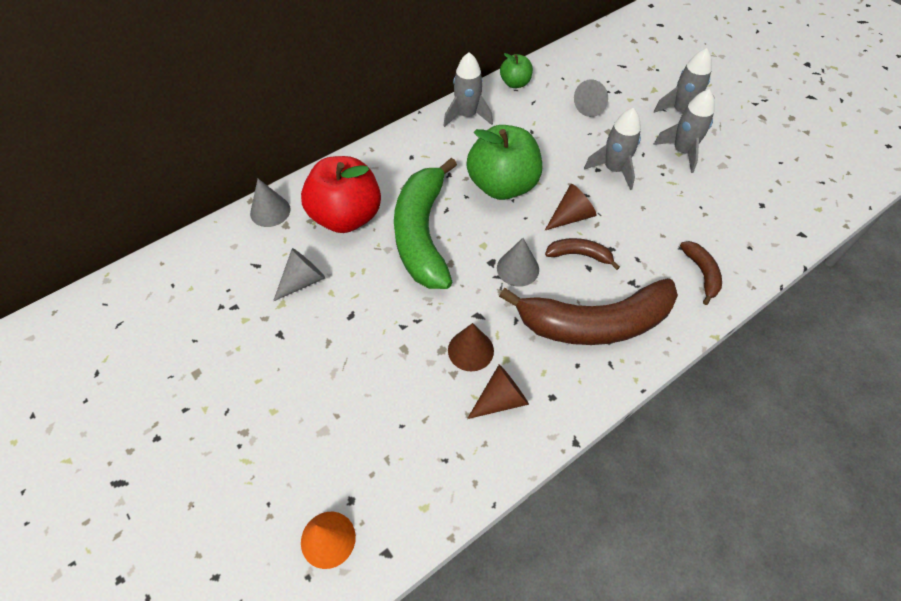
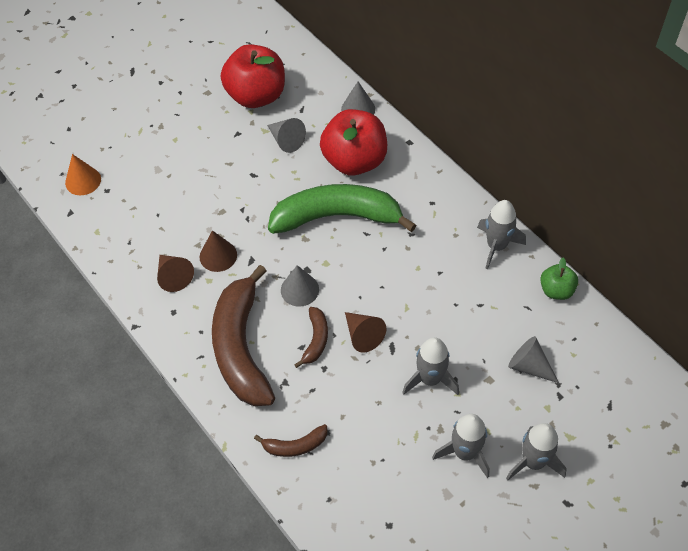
camera: 90 degrees right, 0 degrees up
green apple [466,125,542,200] -> none
none -> red apple [221,44,285,108]

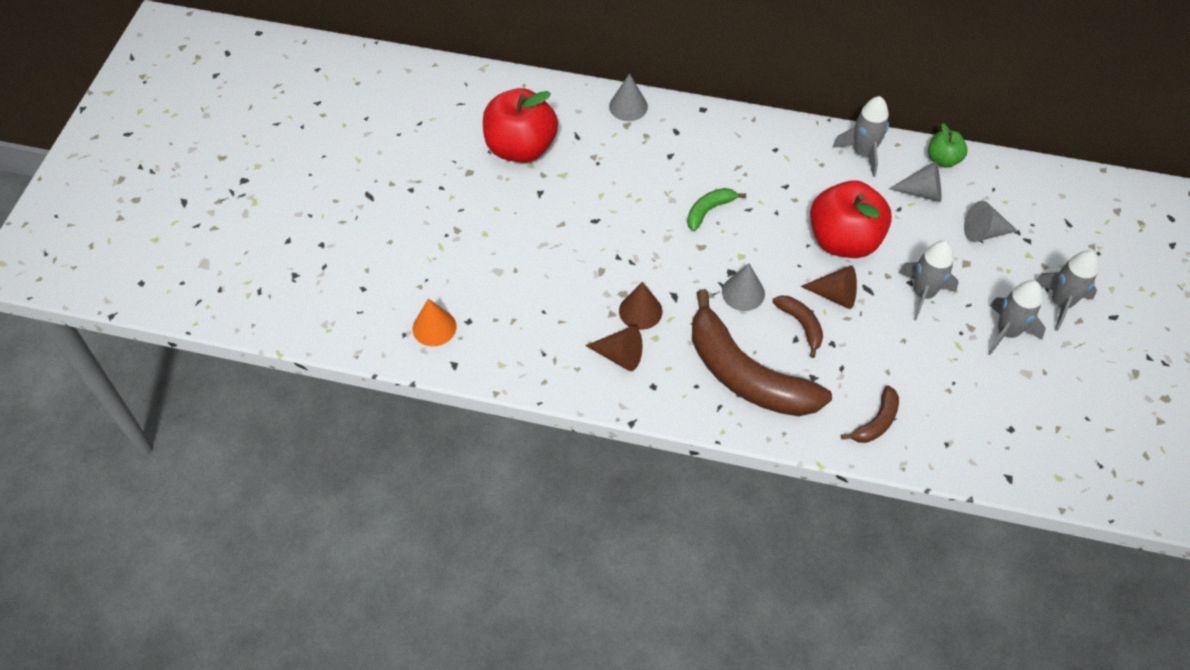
camera: 40 degrees left, 0 degrees up
grey cone [267,118,306,153] -> grey cone moved to [889,161,941,202]
green banana [268,184,416,234] -> green banana [687,188,746,232], size x0.44
red apple [320,109,387,175] -> red apple moved to [810,180,892,258]

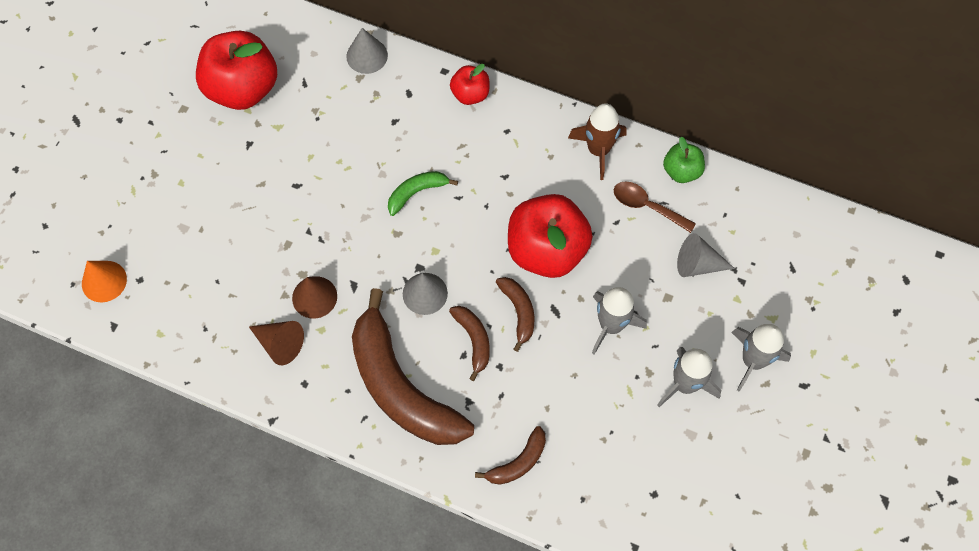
camera: 10 degrees right, 10 degrees up
brown cone [801,265,857,309] -> brown banana [496,277,534,352]
grey rocket [832,96,889,177] -> brown rocket [568,103,626,180]
grey cone [889,161,941,202] -> brown spoon [614,182,696,233]
none -> red apple [450,64,490,105]

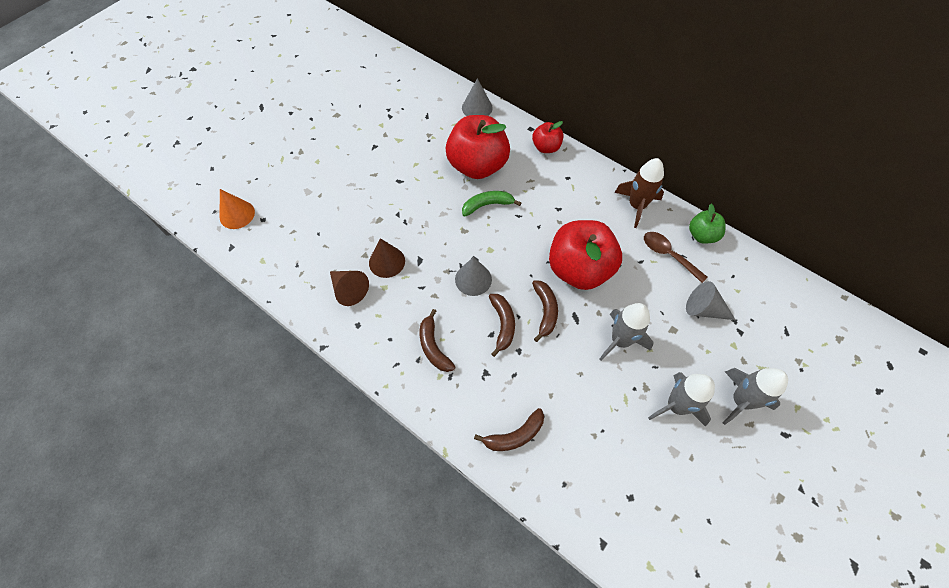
camera: 15 degrees right, 5 degrees down
red apple [196,31,277,110] -> red apple moved to [446,115,510,179]
brown banana [352,288,474,445] -> brown banana [420,309,456,372], size x0.44

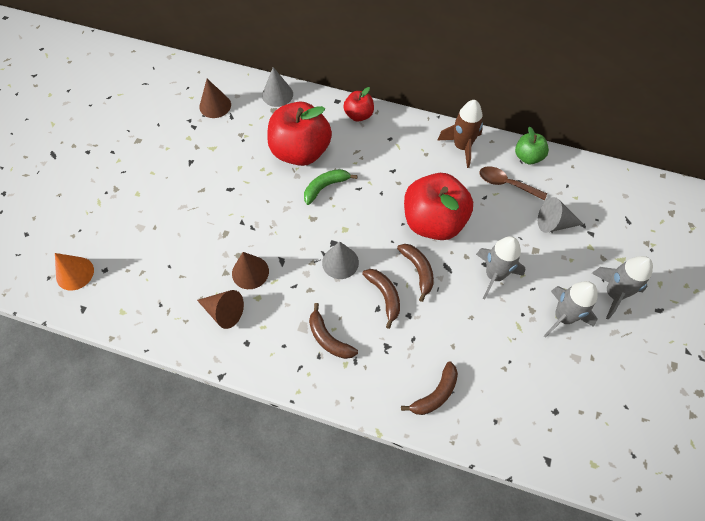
camera: 20 degrees left, 0 degrees up
none -> brown cone [199,79,231,118]

